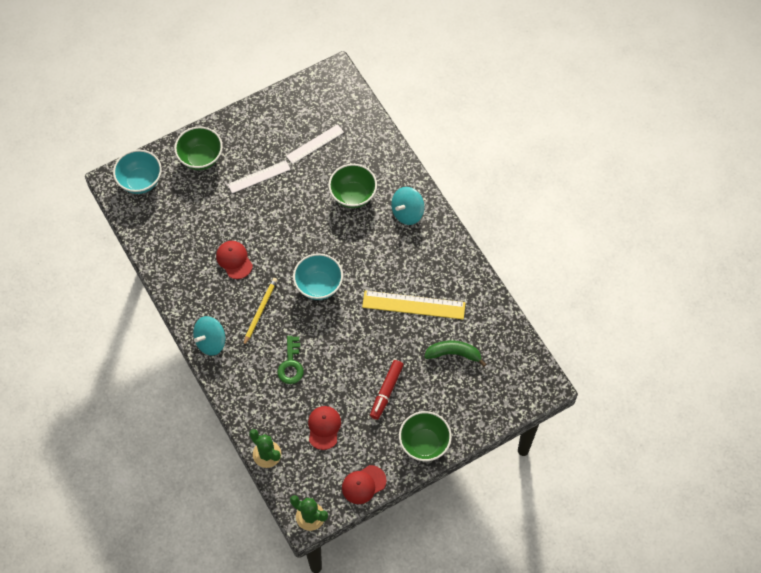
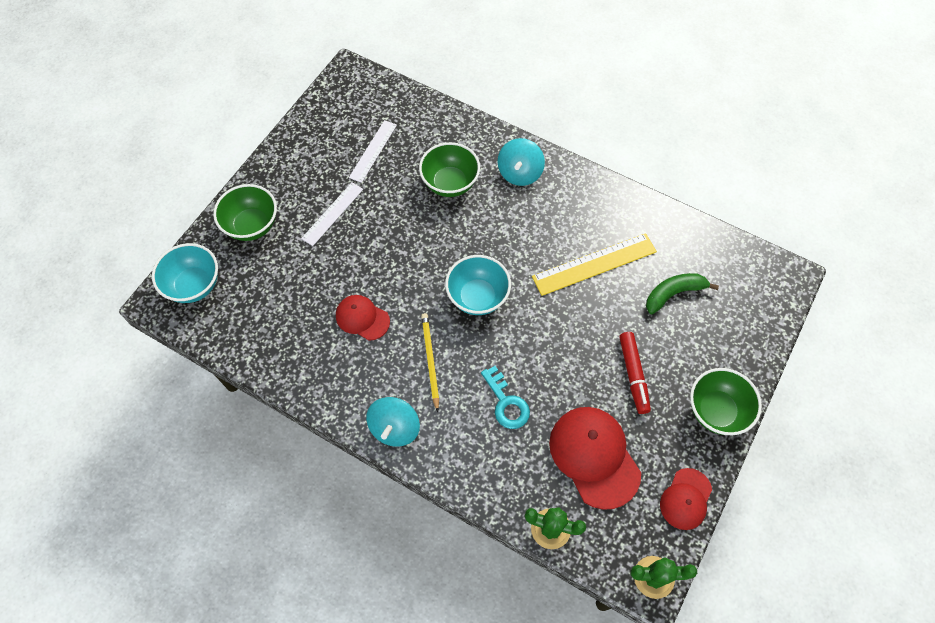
camera: 30 degrees left, 0 degrees up
green key [278,336,304,384] -> turquoise key [481,366,530,429]
red cap [308,406,341,450] -> red cap [549,407,641,510], size x1.72

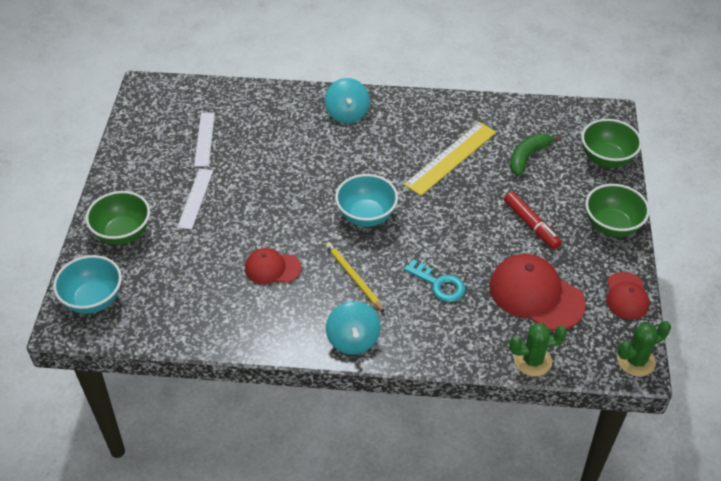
camera: 25 degrees left, 15 degrees down
green bowl [419,142,480,197] -> green bowl moved to [581,119,642,168]

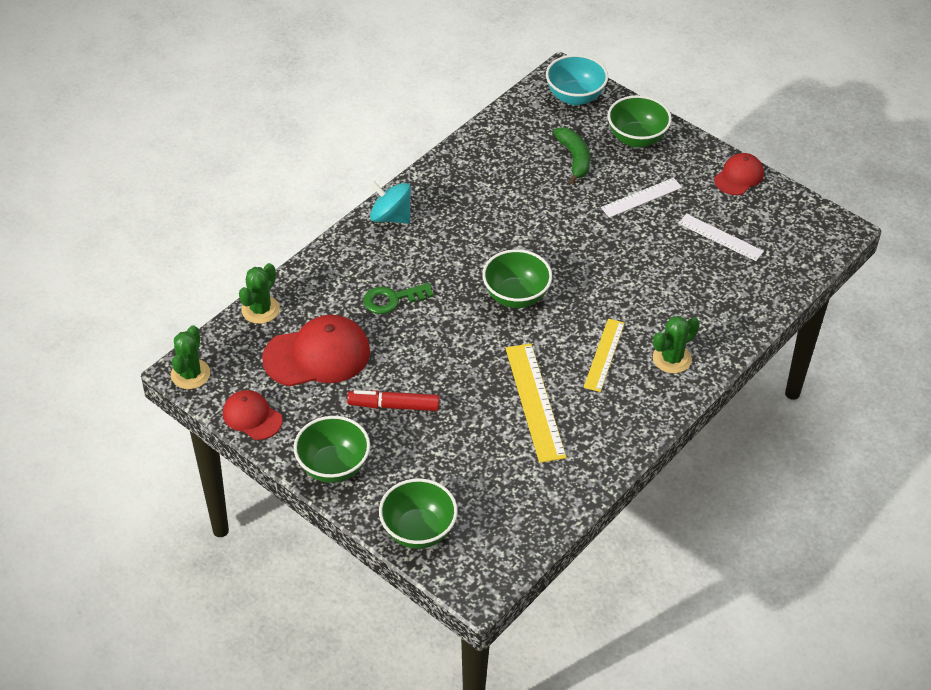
camera: 125 degrees right, 0 degrees up
white ruler [177,169,213,230] -> white ruler turned 75 degrees counterclockwise [601,178,682,218]
red cap [245,248,301,284] -> red cap moved to [714,153,764,195]
turquoise spinning top [325,78,370,123] -> green cactus [653,316,700,373]
yellow pencil [326,242,384,312] -> none
turquoise bowl [335,174,398,227] -> green bowl [482,249,552,308]
turquoise key [404,259,465,302] -> green key [363,283,434,314]
green banana [510,133,562,176] -> green banana moved to [553,127,590,184]
none -> yellow ruler [584,319,625,392]

